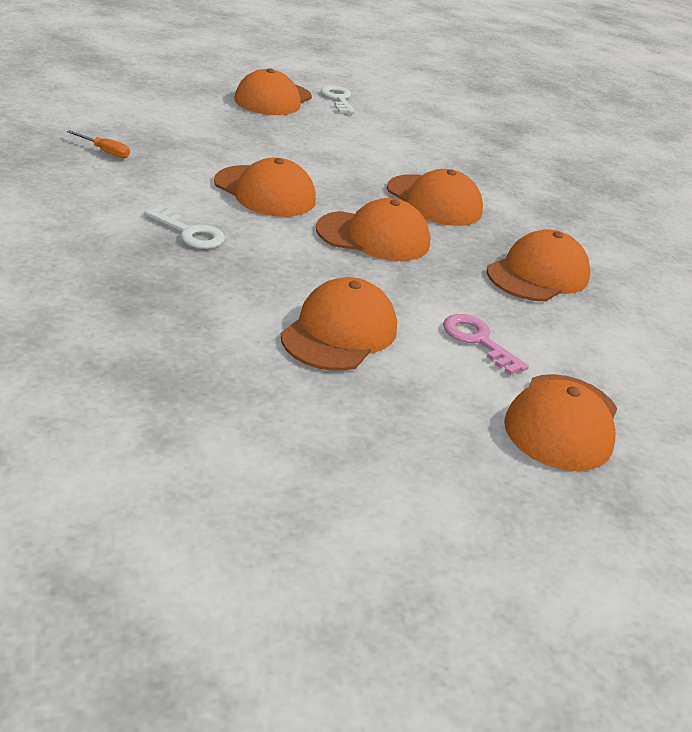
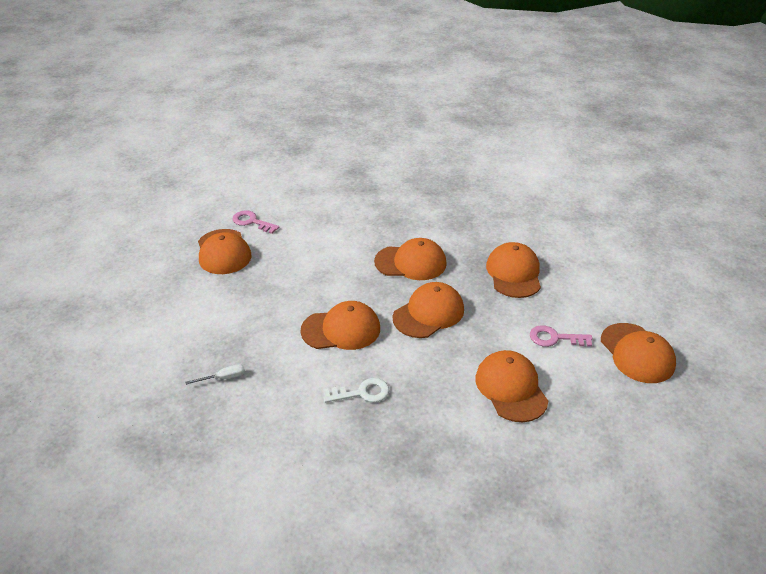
camera: 40 degrees left, 5 degrees up
orange screwdriver [67,130,130,158] -> white screwdriver [186,364,245,385]
white key [321,85,355,114] -> pink key [232,210,279,234]

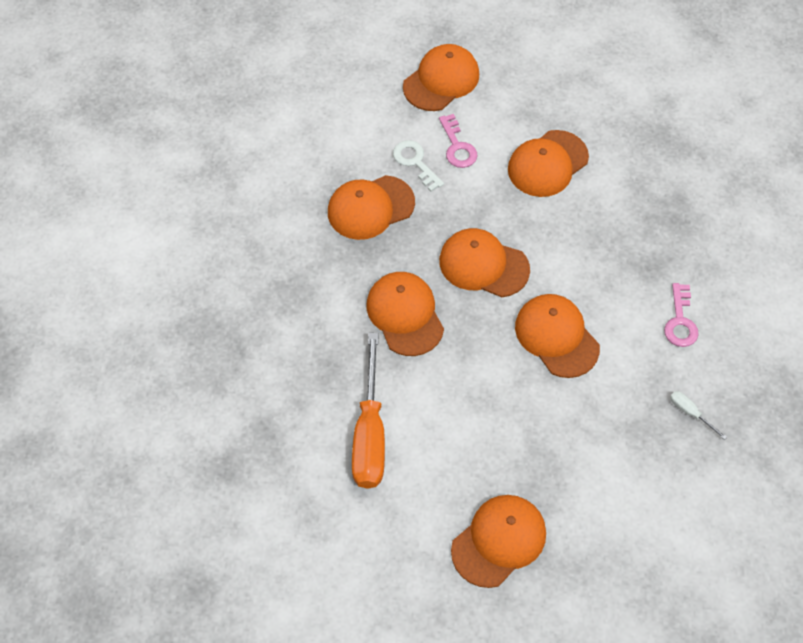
camera: 115 degrees left, 20 degrees up
pink key [232,210,279,234] -> pink key moved to [664,283,699,347]
white key [323,378,389,403] -> white key moved to [393,140,444,192]
none -> orange screwdriver [352,333,385,489]

